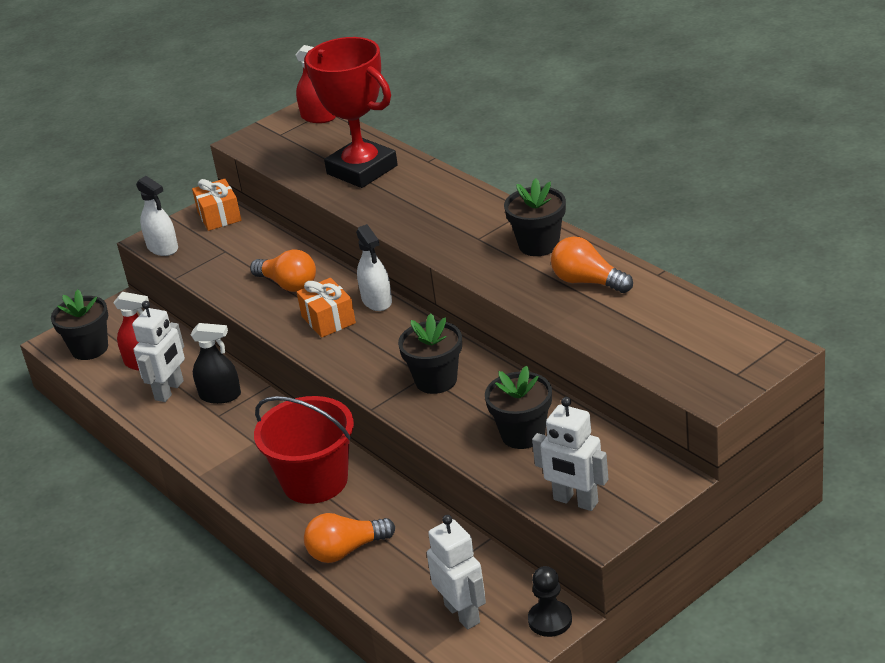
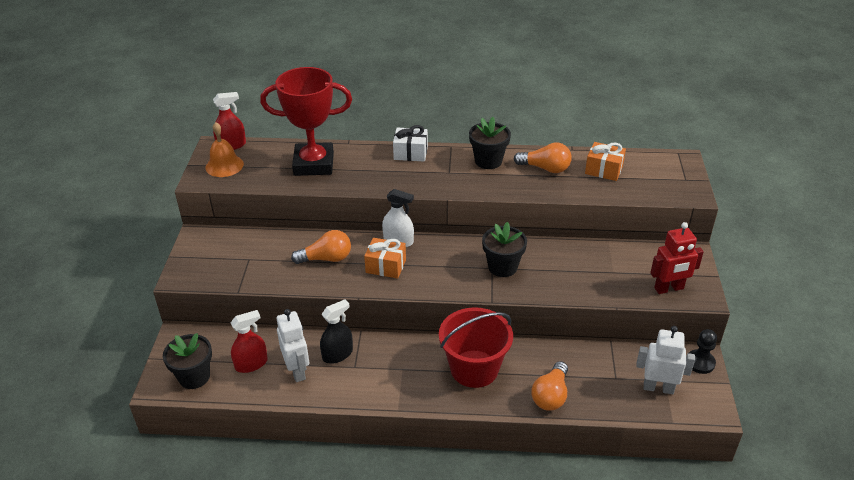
camera: 50 degrees left, 5 degrees up
white spray bottle [136,176,178,256] -> none
orange gift [192,179,241,231] -> orange gift moved to [585,142,626,181]
black flower pot [485,366,552,449] -> none
white robot [532,397,608,511] -> red robot [650,222,704,294]
orange light bulb [551,237,633,293] -> orange light bulb turned 150 degrees counterclockwise [514,143,572,173]
none -> orange bell [206,122,244,177]
none -> white gift [393,125,428,162]

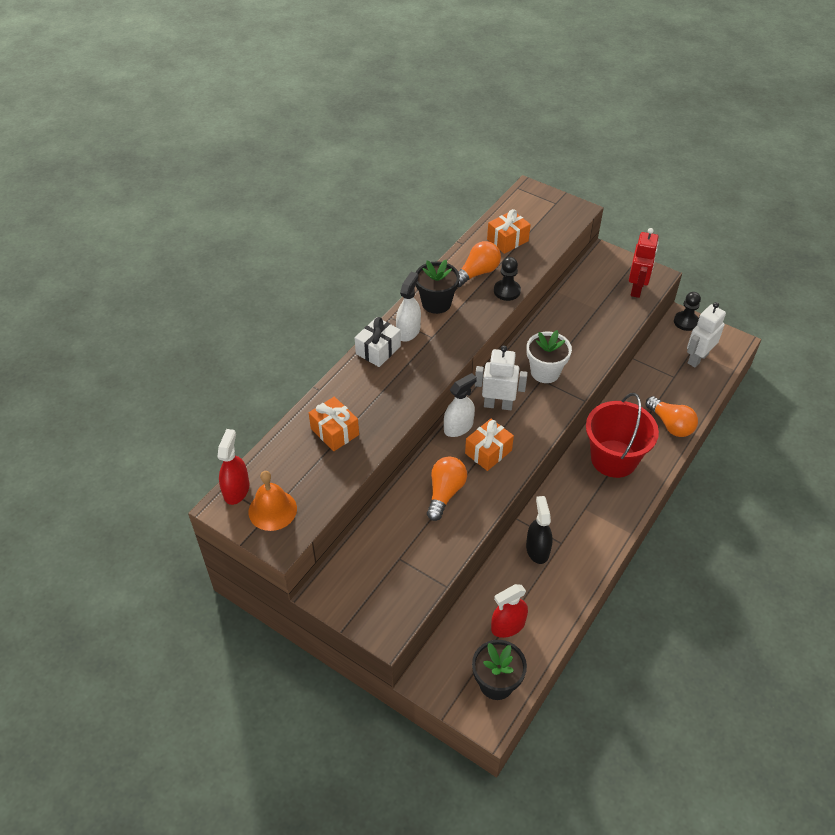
camera: 60 degrees left, 10 degrees up
red spray bottle [231,310,268,373] -> red spray bottle turned 120 degrees counterclockwise [491,584,528,638]
red trophy [260,67,352,176] -> orange gift [309,397,359,451]
white robot [277,309,309,382] -> white robot moved to [475,346,528,410]
black flower pot [482,222,527,277] -> white flower pot [527,330,572,383]
none -> white spray bottle [396,272,421,342]
none -> black pawn [494,257,521,301]

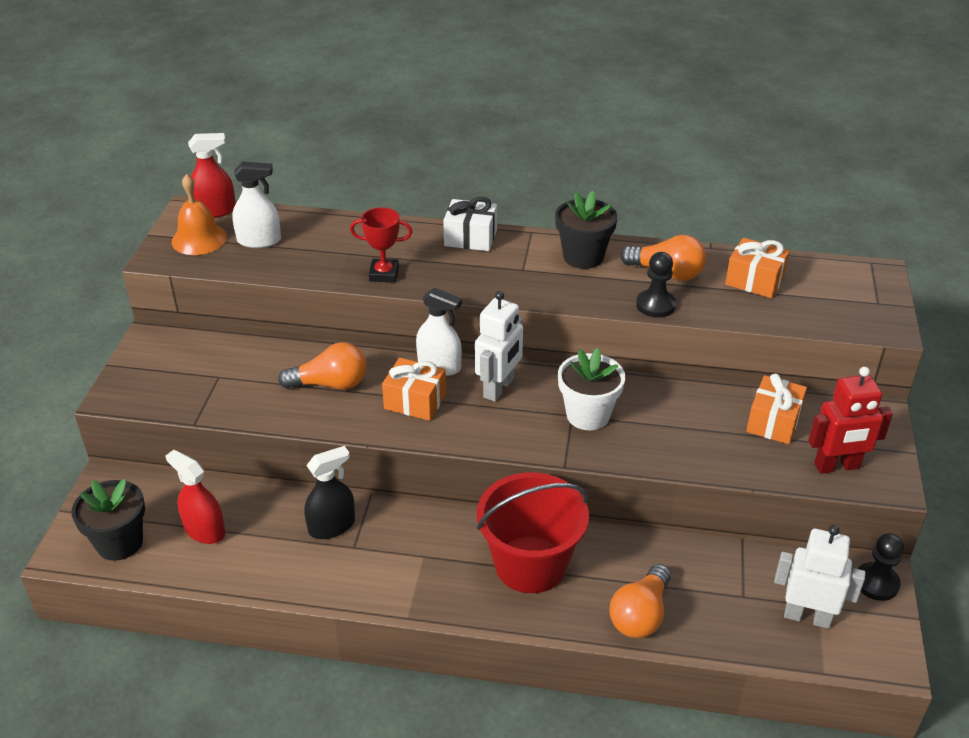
camera: 65 degrees right, 10 degrees down
orange gift [309,397,359,451] -> orange gift moved to [746,373,807,444]
white spray bottle [396,272,421,342] -> white spray bottle moved to [232,161,281,248]
white robot [475,346,528,410] -> white robot turned 45 degrees clockwise [475,291,523,402]
none -> red trophy [350,207,412,282]

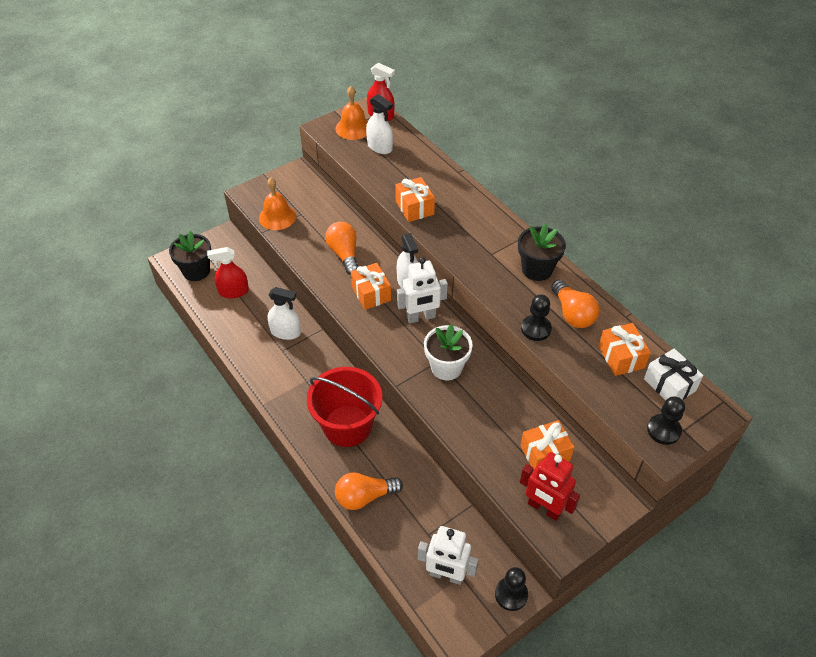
camera: 45 degrees right, 10 degrees up
red spray bottle [165,450,225,544] -> red spray bottle turned 90 degrees counterclockwise [207,247,249,298]
orange light bulb [278,342,367,389] -> orange light bulb turned 150 degrees counterclockwise [325,222,358,275]
black spray bottle [304,446,355,539] -> white spray bottle [267,287,301,340]
red trophy [350,207,412,282] -> orange gift [395,177,435,222]
white gift [443,197,497,251] -> white gift moved to [644,348,703,400]
white robot [774,525,866,629] -> white robot turned 135 degrees clockwise [418,526,478,585]
none -> orange bell [259,178,296,230]
none -> black pawn [647,396,685,445]

